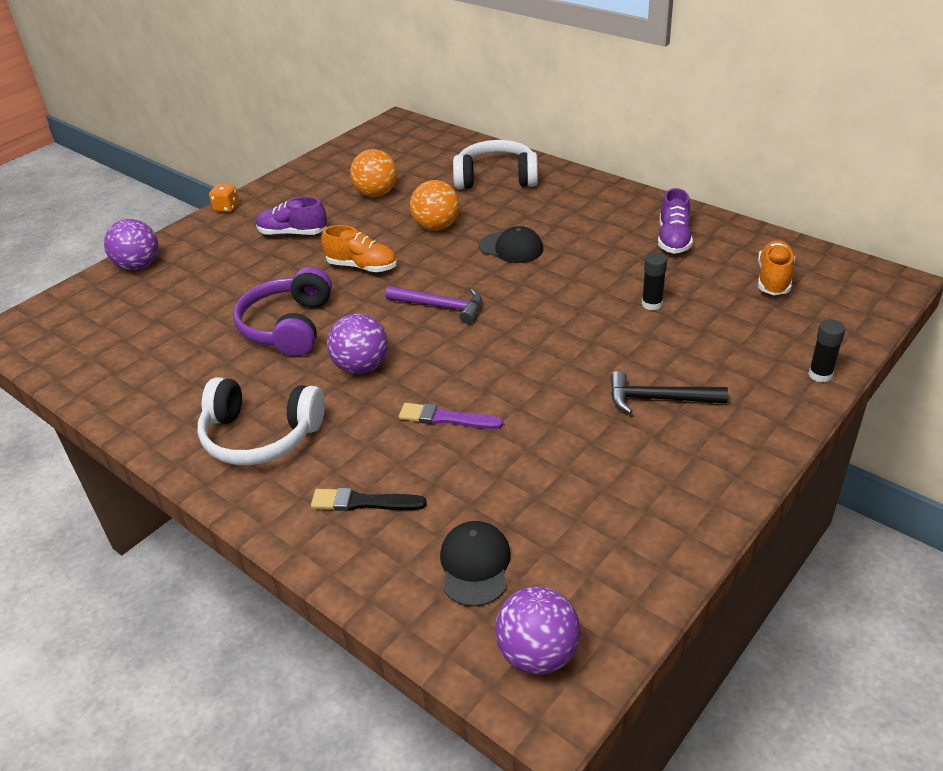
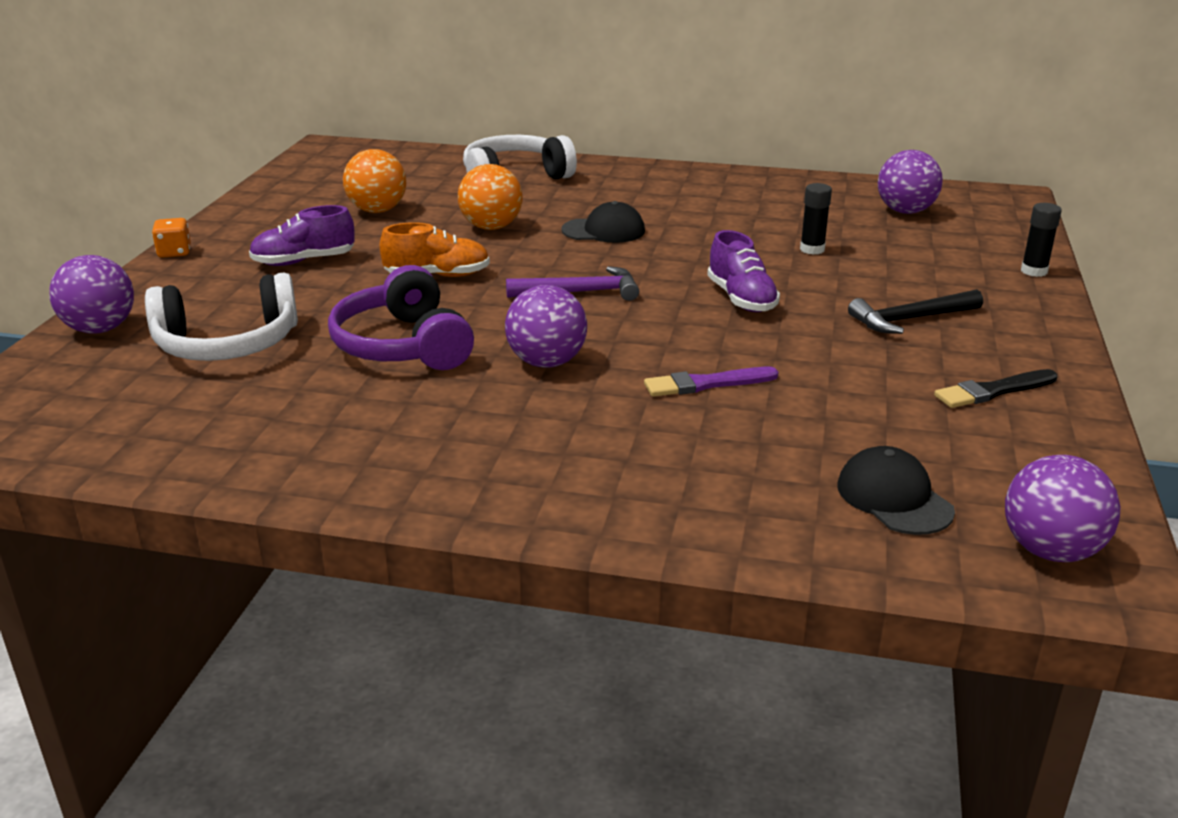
camera: 30 degrees left, 10 degrees down
white headphones [197,377,325,465] -> white headphones moved to [145,273,298,361]
black brush [311,488,427,511] -> black brush moved to [934,369,1057,408]
purple shoe [658,188,693,254] -> purple shoe moved to [707,230,780,312]
orange shoe [758,240,795,295] -> purple ball [878,150,943,214]

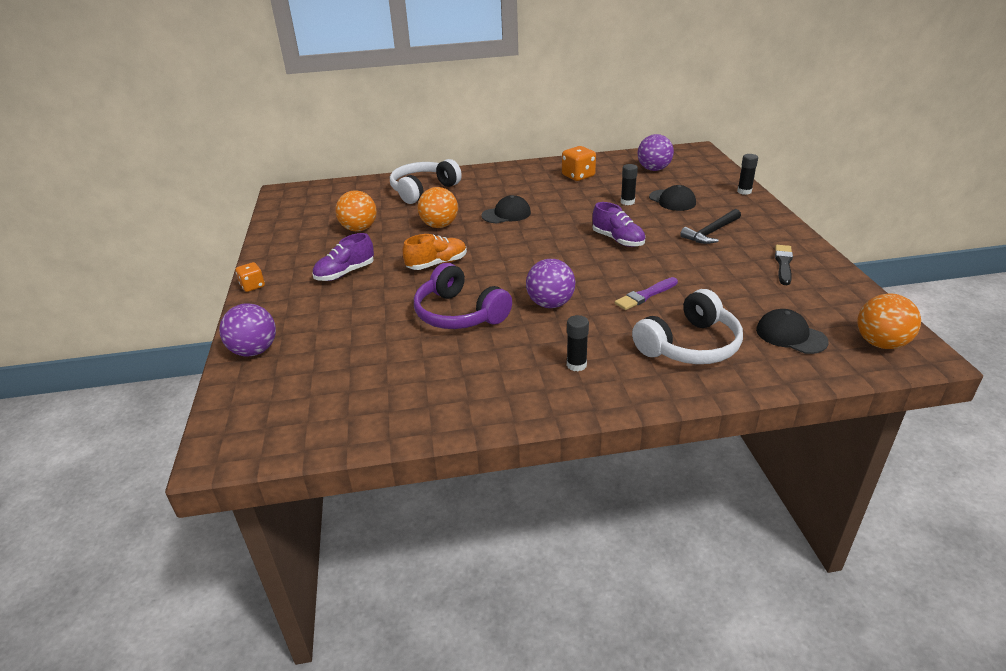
camera: 20 degrees left, 5 degrees up
white headphones [145,273,298,361] -> white headphones moved to [632,289,743,364]
purple hammer [506,266,639,301] -> none
black brush [934,369,1057,408] -> black brush turned 150 degrees clockwise [775,245,793,285]
purple ball [1005,455,1121,562] -> orange ball [857,294,921,349]
none -> orange dice [562,146,596,181]
none -> black glue stick [567,315,589,371]
none -> black cap [649,185,696,211]

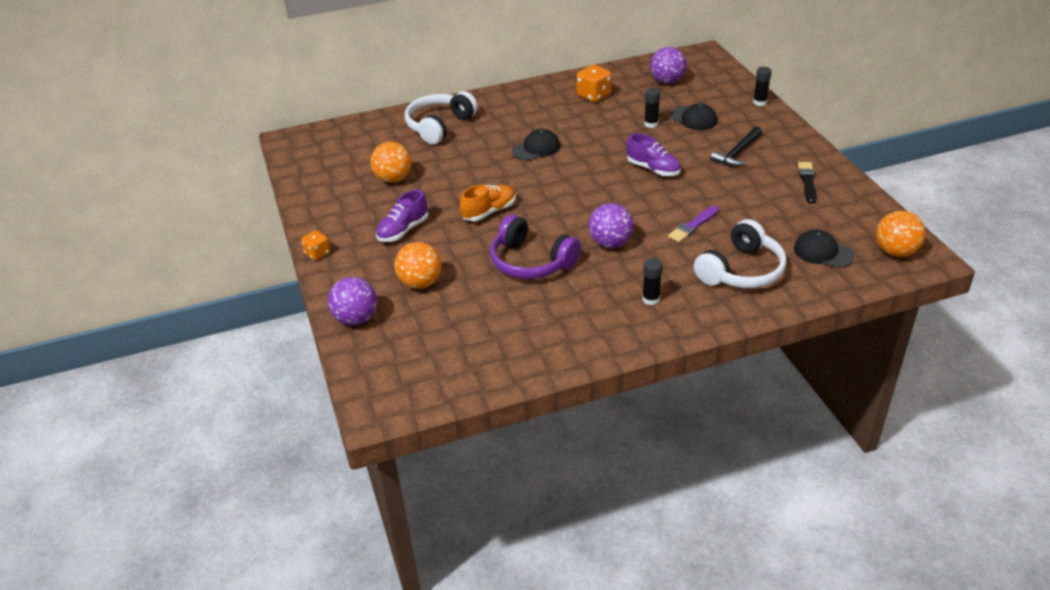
camera: 10 degrees left, 5 degrees up
orange ball [417,187,458,228] -> orange ball moved to [394,242,442,289]

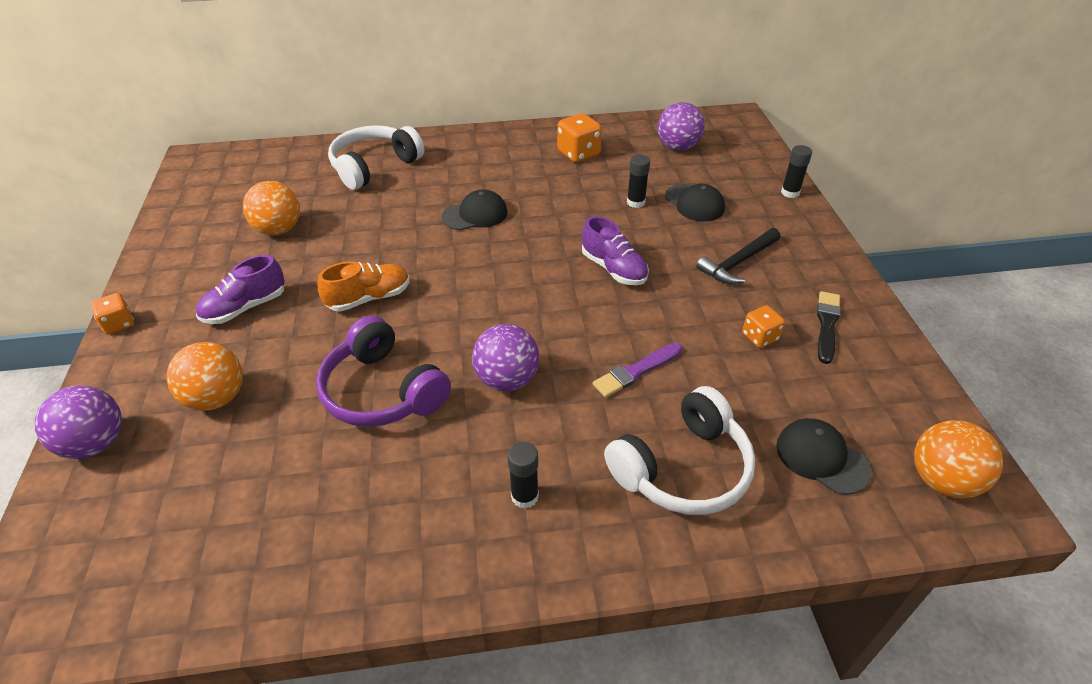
camera: 10 degrees right, 5 degrees up
none -> orange dice [742,305,785,348]

